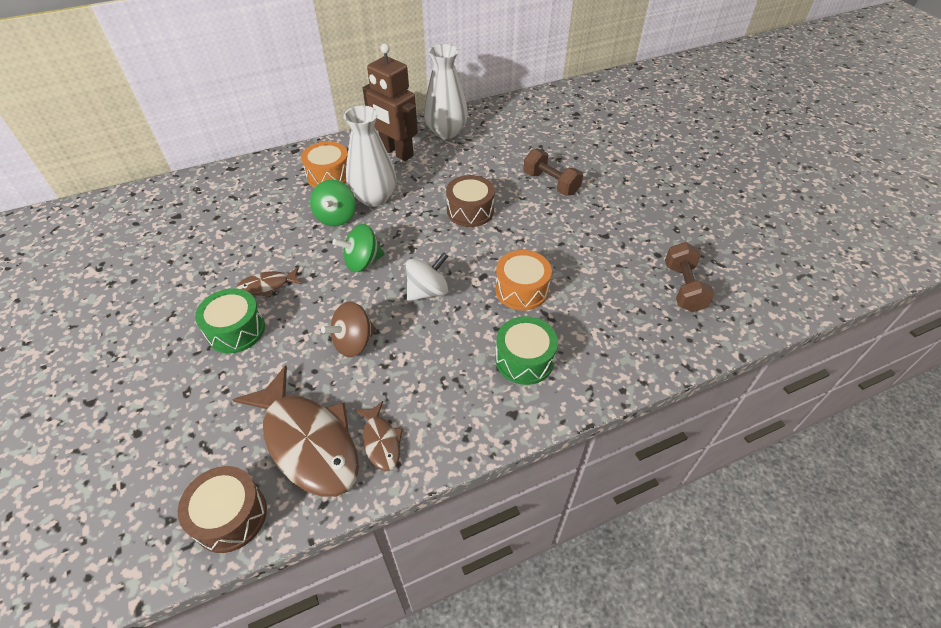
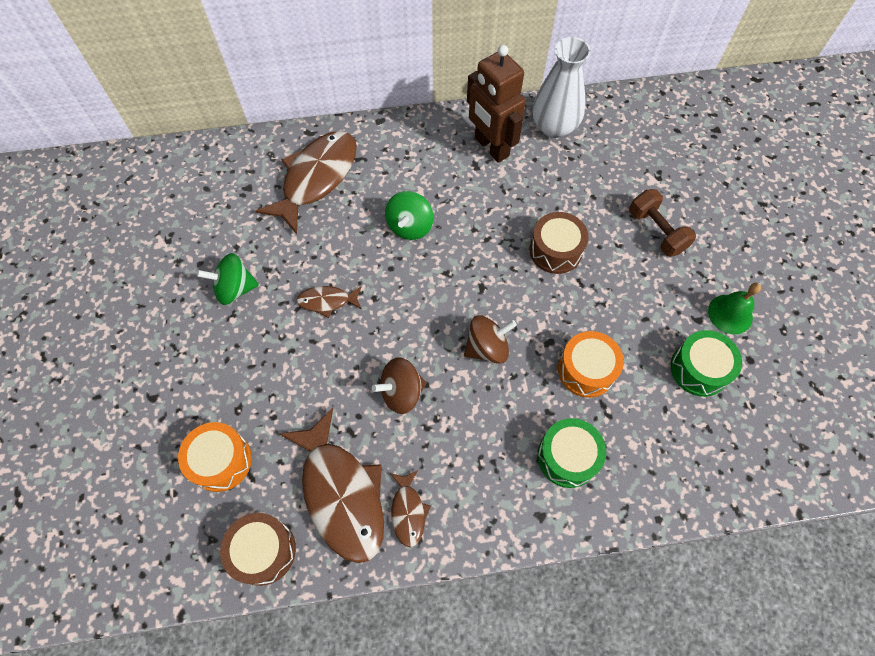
camera: 15 degrees right, 15 degrees up
green drum [195,288,265,353] -> green drum moved to [670,330,742,397]
orange drum [301,141,348,188] -> orange drum moved to [178,422,252,492]
green spinning top [332,224,384,272] -> green spinning top moved to [197,253,259,305]
white vase [344,106,396,207] -> none
white spinning top [406,252,448,301] -> brown spinning top [464,315,517,364]
brown dumbbell [665,242,715,312] -> none
none -> brown fish [256,131,357,234]
none -> green bell [708,283,761,334]

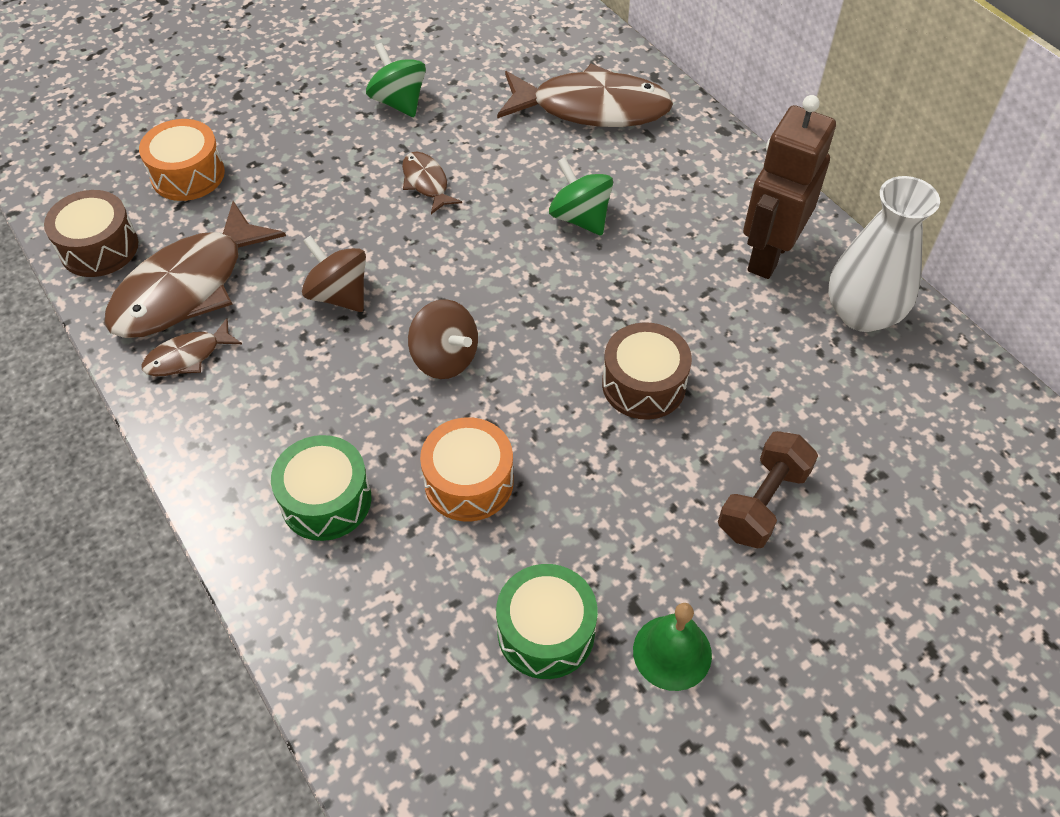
camera: 65 degrees right, 10 degrees down
green spinning top [385,191,434,240] -> green spinning top turned 60 degrees clockwise [549,157,613,236]

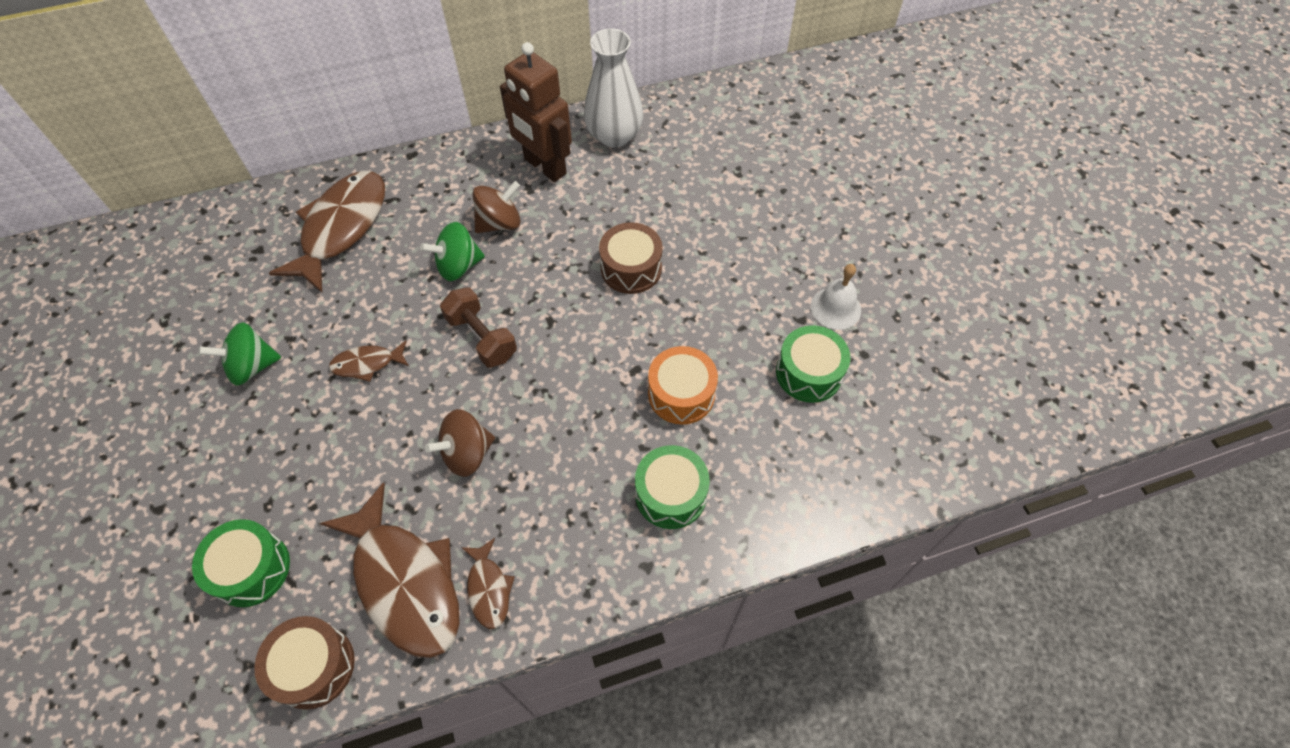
camera: 75 degrees left, 5 degrees up
orange drum [139,119,225,201] -> green drum [192,519,290,607]
brown spinning top [408,299,478,379] -> brown spinning top moved to [473,181,521,233]
green bell [633,603,712,691] -> white bell [811,264,861,330]
brown dumbbell [718,431,818,548] -> brown dumbbell moved to [440,287,517,368]

